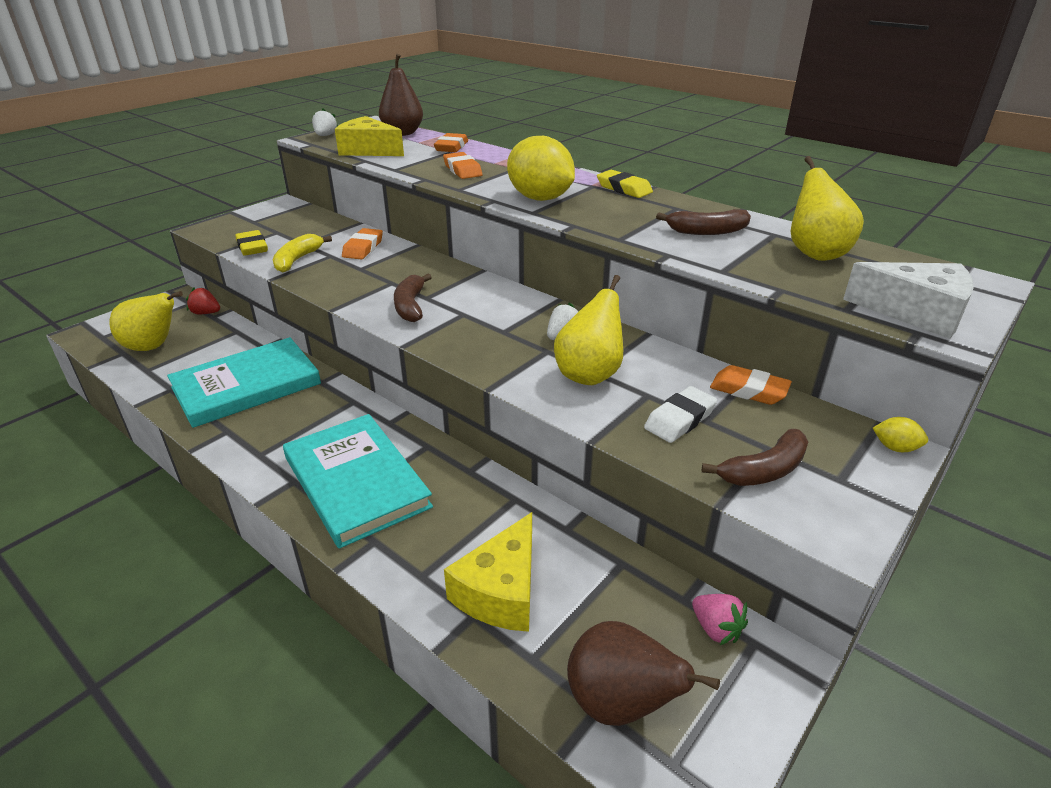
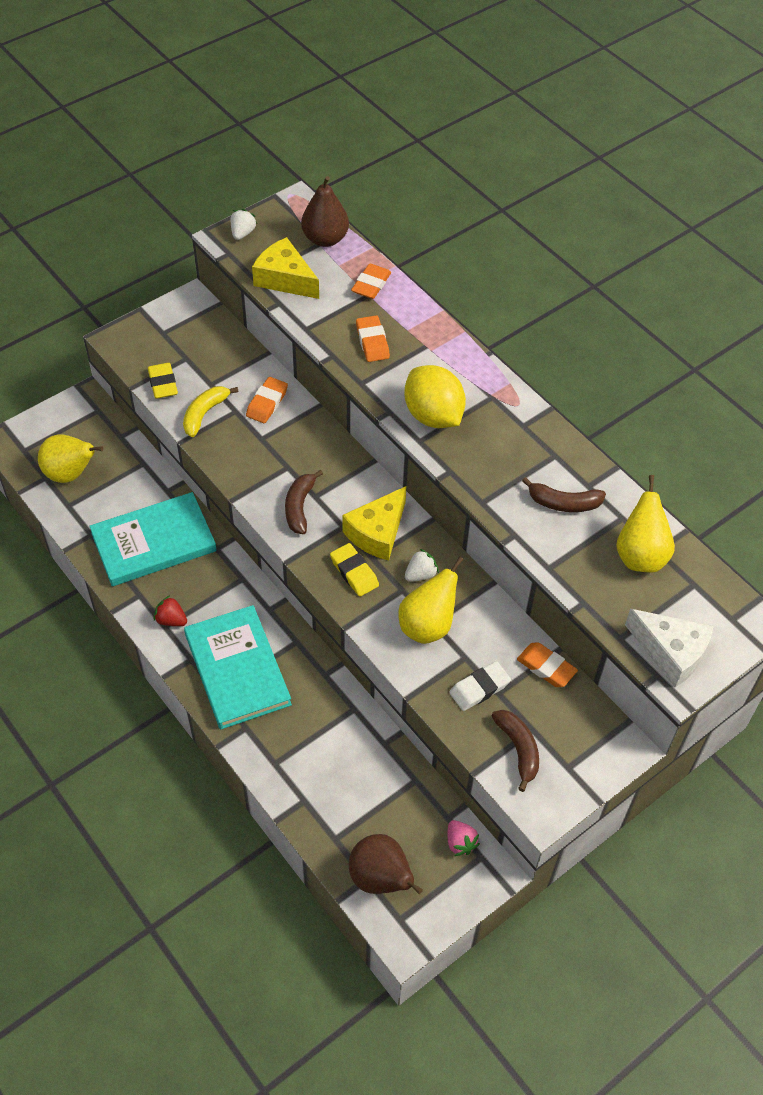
camera: 10 degrees right, 20 degrees up
red strawberry [186,287,220,314] -> red strawberry moved to [154,596,187,626]
yellow cheese [444,512,532,632] -> yellow cheese moved to [342,486,407,561]
yellow eraser [597,170,653,198] -> yellow eraser moved to [330,543,379,596]
brown banana [702,429,808,486] -> brown banana turned 90 degrees counterclockwise [492,710,539,792]
yellow lemon [873,417,928,452] -> none

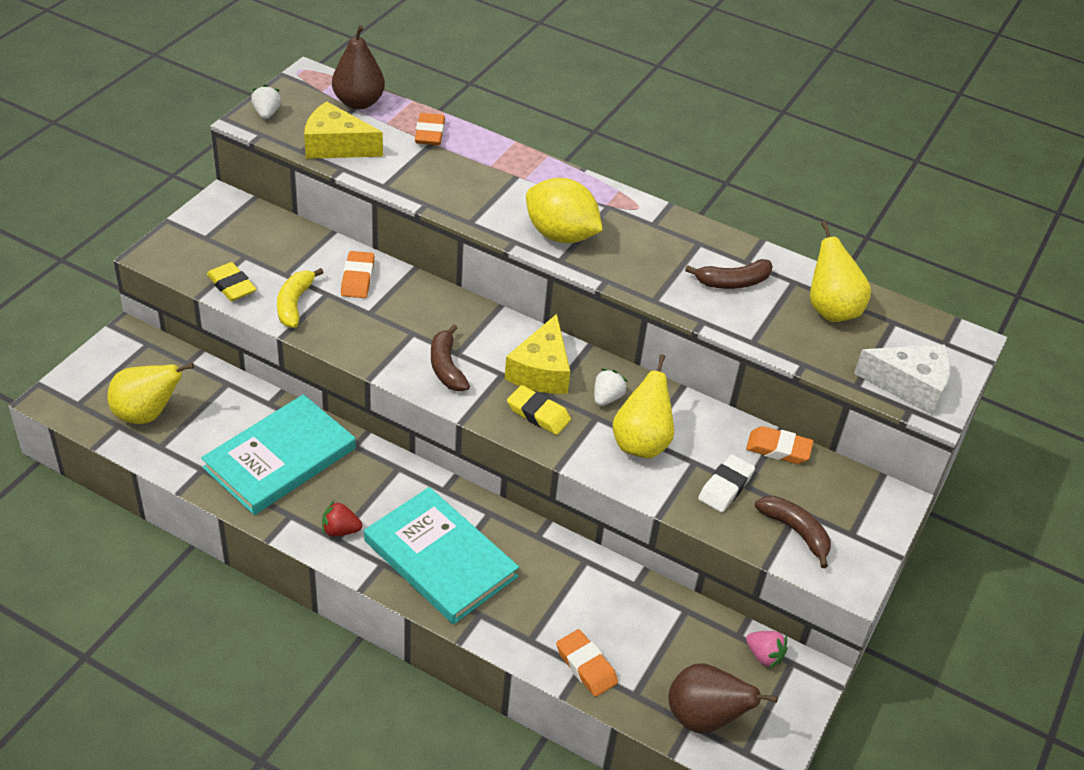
camera: 25 degrees left, 10 degrees down
orange eraser [356,315,390,362] -> orange eraser moved to [556,629,618,697]

